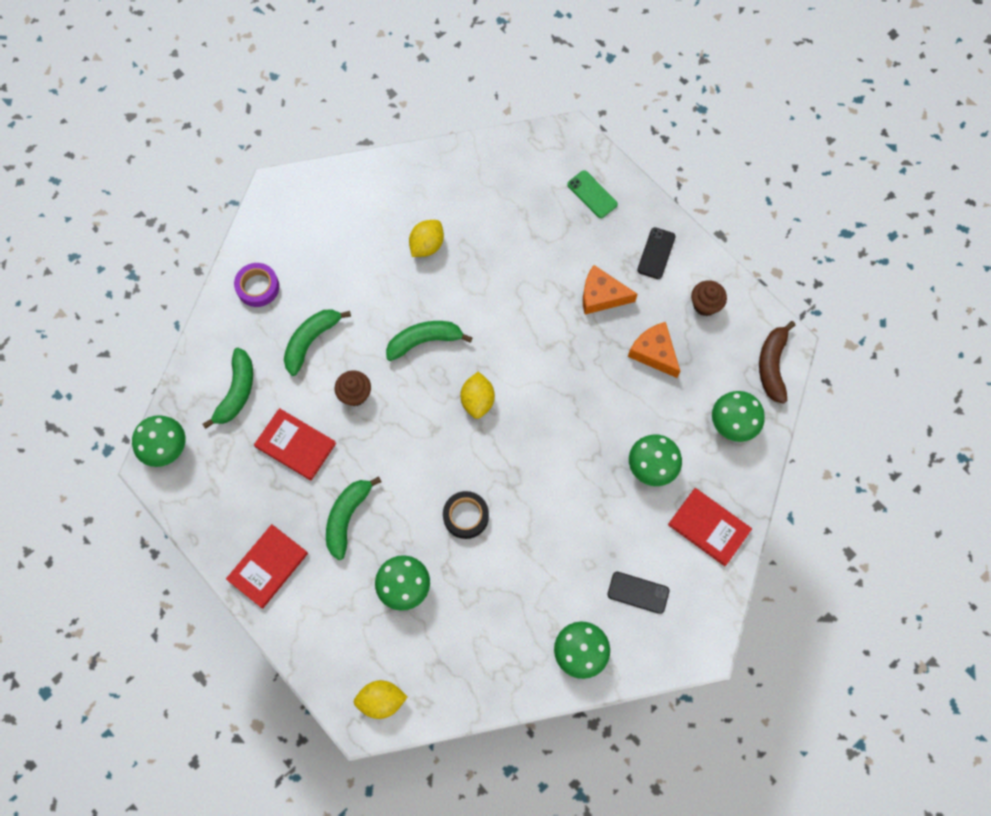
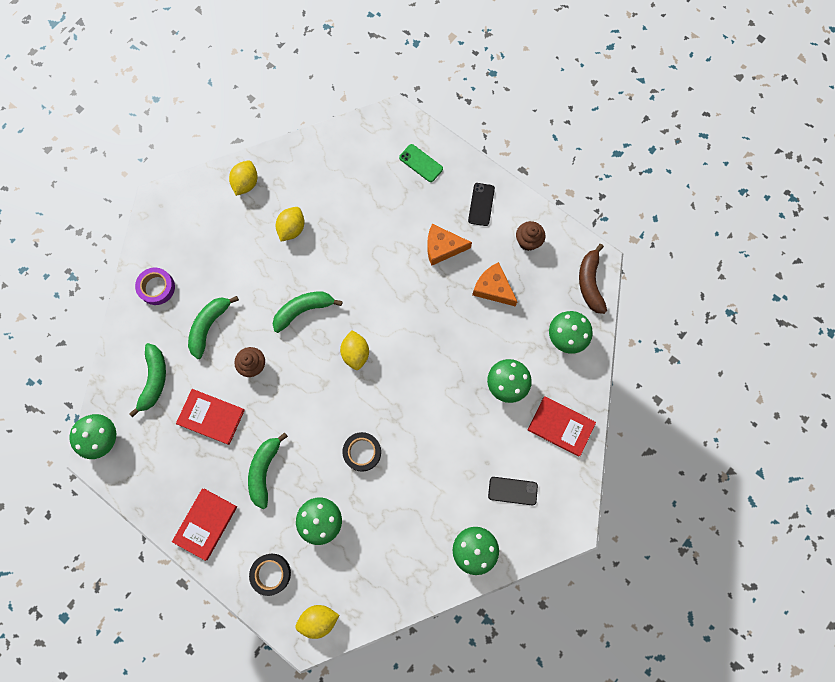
camera: 10 degrees left, 5 degrees up
none -> yellow lemon [229,160,258,196]
none -> black tape [249,554,291,596]

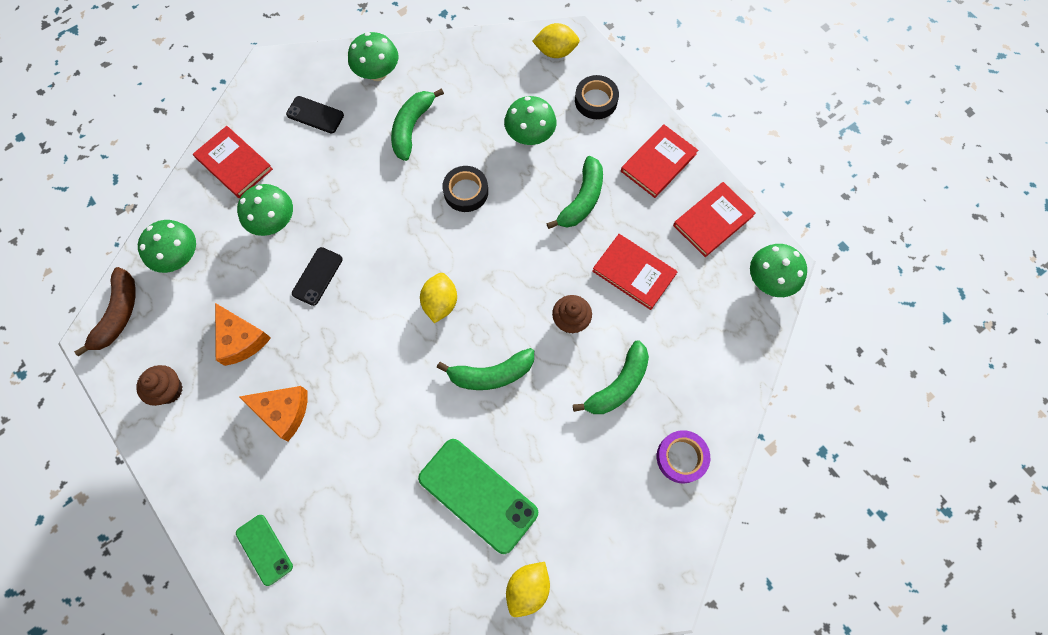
camera: 165 degrees left, 5 degrees down
green banana [129,343,166,417] -> green banana moved to [391,88,444,161]
yellow lemon [276,207,304,241] -> green phone [418,439,538,554]
black phone [468,183,495,226] -> black phone moved to [292,247,343,306]
none -> red book [673,182,756,257]

